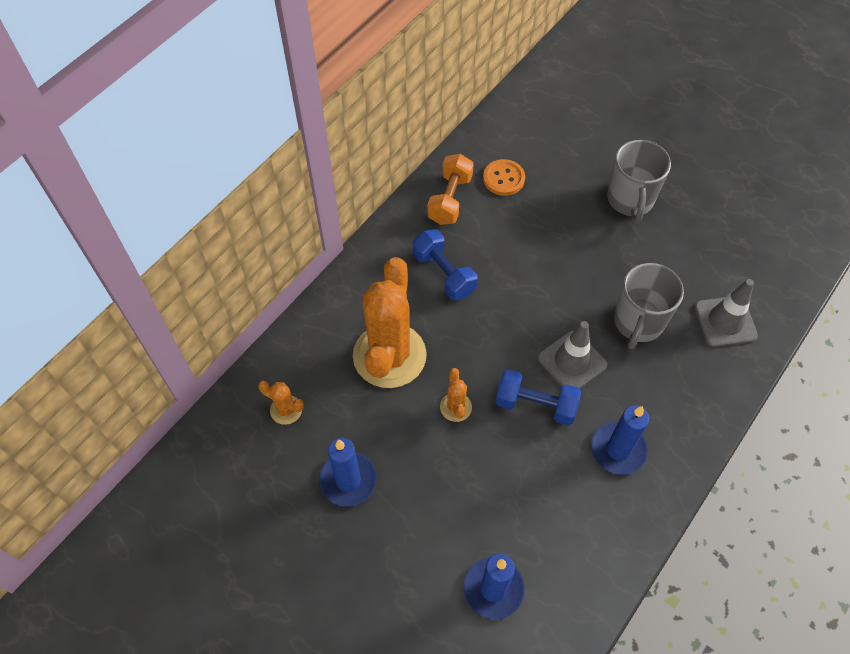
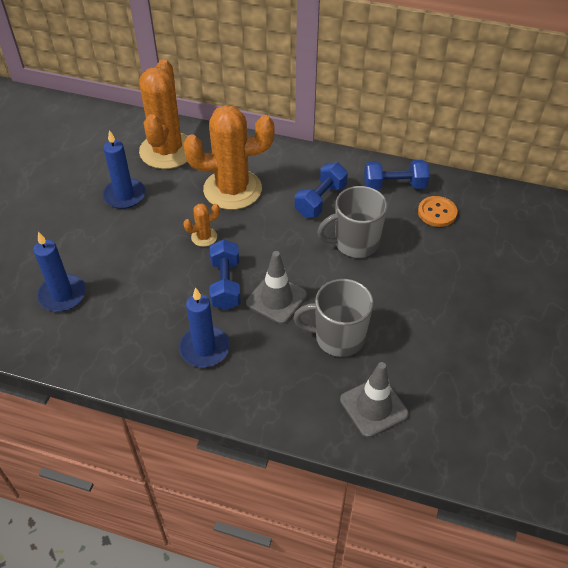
camera: 70 degrees right, 10 degrees down
orange cactus [258,381,304,425] -> orange cactus [139,59,188,169], size x2.37
orange dumbbell [427,154,474,225] -> blue dumbbell [364,160,429,190]
grey mug [607,140,671,222] -> grey mug moved to [317,186,387,258]

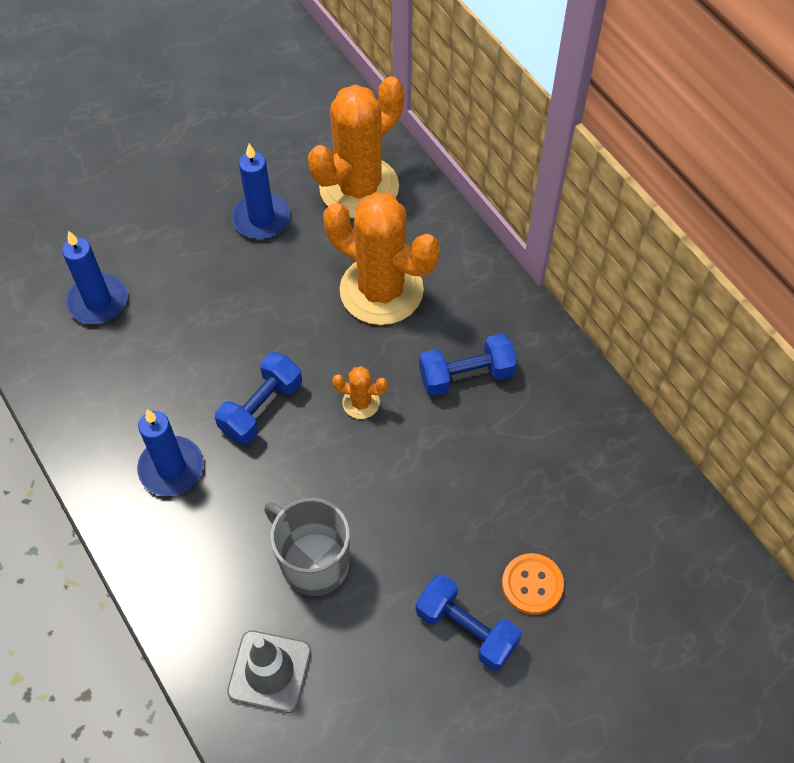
camera: 40 degrees right, 10 degrees up
orange cactus [183,203,220,247] -> orange cactus moved to [332,366,388,419]
grey traffic cone [246,251,307,324] -> none
grey mug [317,186,387,258] -> none
blue dumbbell [364,160,429,190] -> blue dumbbell moved to [416,574,522,671]
orange button [418,196,457,227] -> orange button moved to [502,553,564,615]

